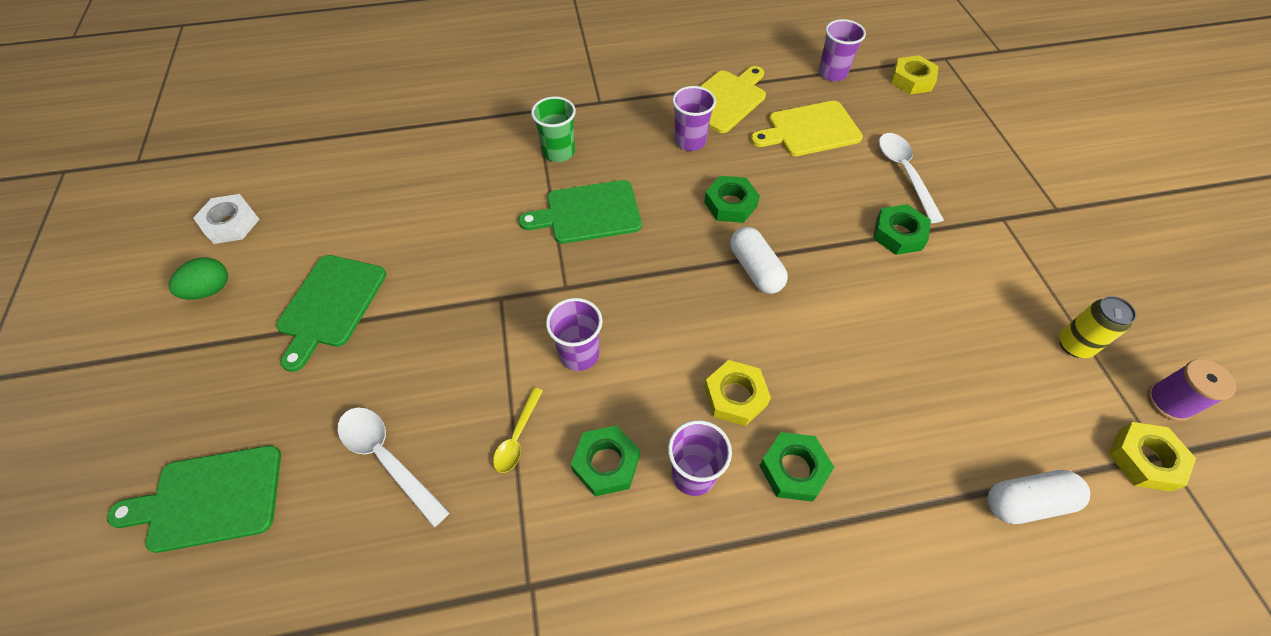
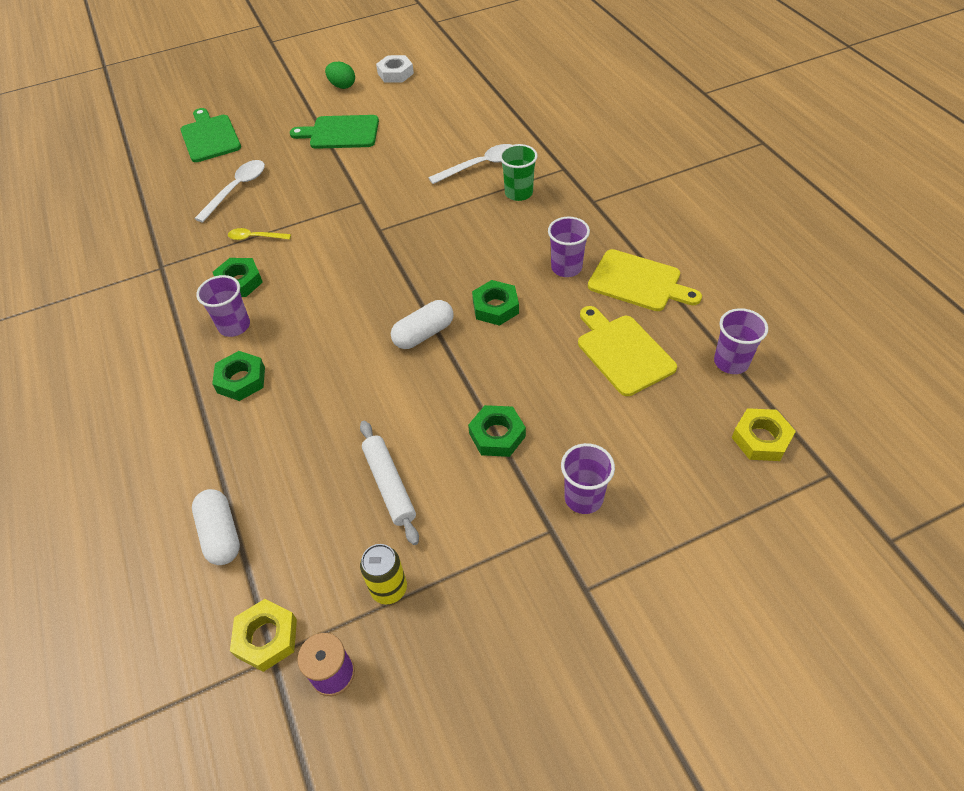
camera: 80 degrees right, 5 degrees down
green cutting board [518,180,642,244] -> none
purple cup [546,298,602,371] -> purple cup moved to [561,443,615,514]
yellow nut [704,360,771,426] -> none
white spoon [879,133,944,223] -> white spoon moved to [428,144,512,184]
none -> white rolling pin [360,421,419,545]

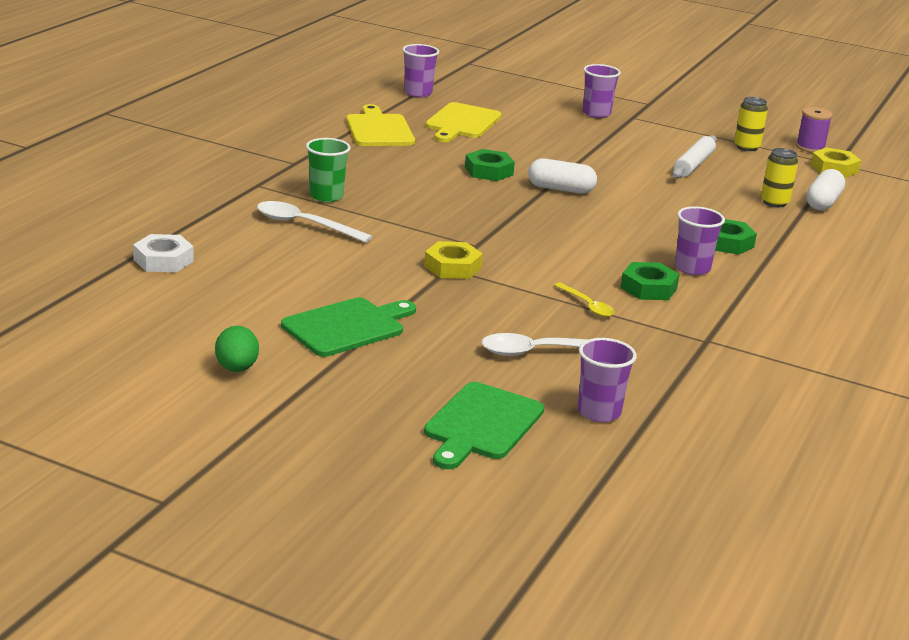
camera: 135 degrees left, 25 degrees down
green cutting board [290,115,379,149] -> green cutting board turned 90 degrees counterclockwise [281,297,416,357]
white nut [376,55,414,83] -> white nut moved to [133,234,194,272]
green nut [468,405,526,457] -> none
purple cup [548,217,590,277] -> purple cup moved to [578,338,637,422]
yellow nut [732,408,796,461] -> yellow nut moved to [424,241,483,279]
none -> yellow can [761,148,798,207]

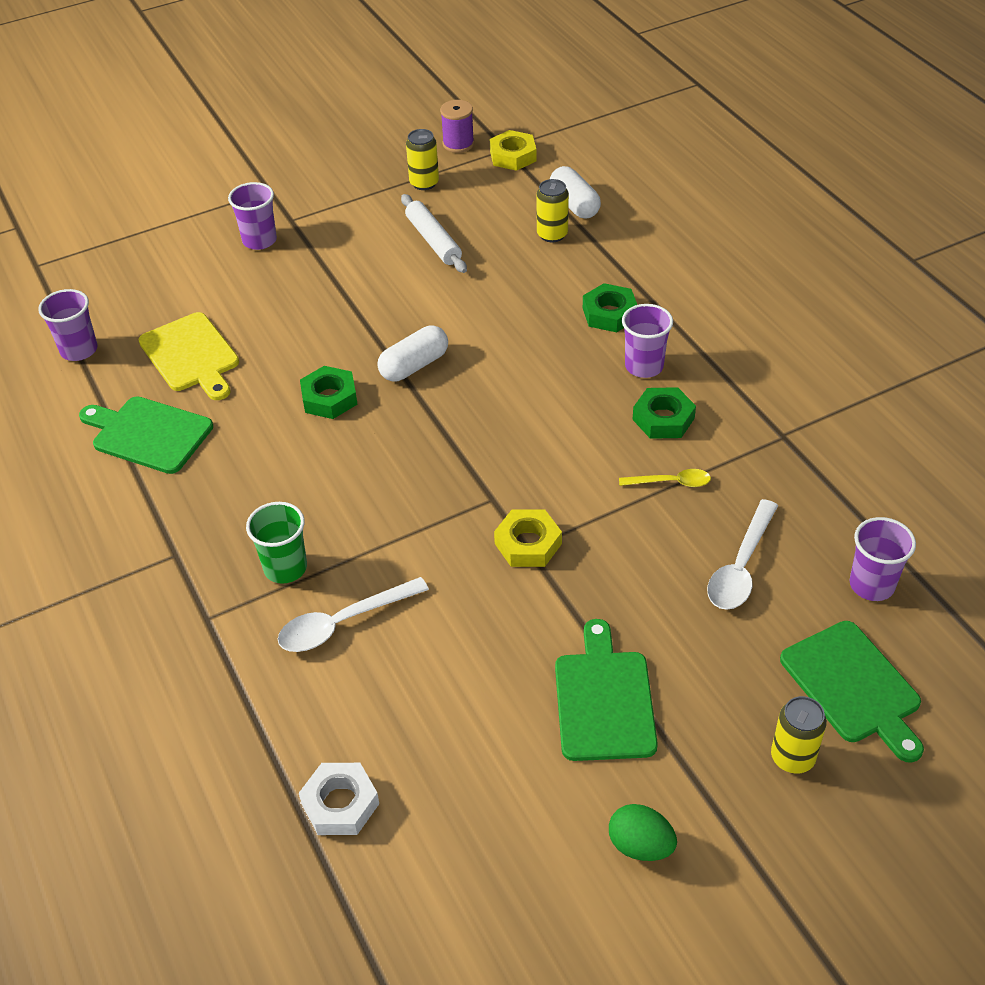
camera: 50 degrees left, 20 degrees up
yellow cutting board [346,104,415,146] -> green cutting board [79,396,213,474]
none -> yellow can [771,696,827,774]

